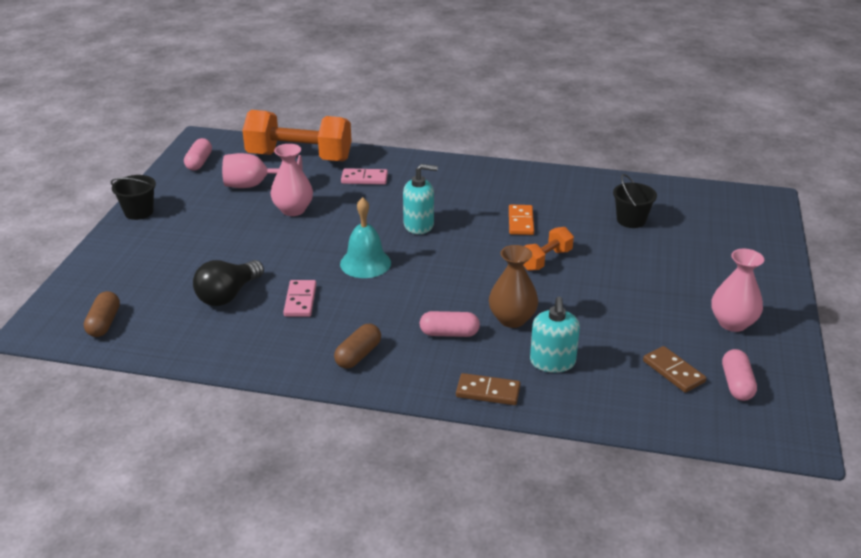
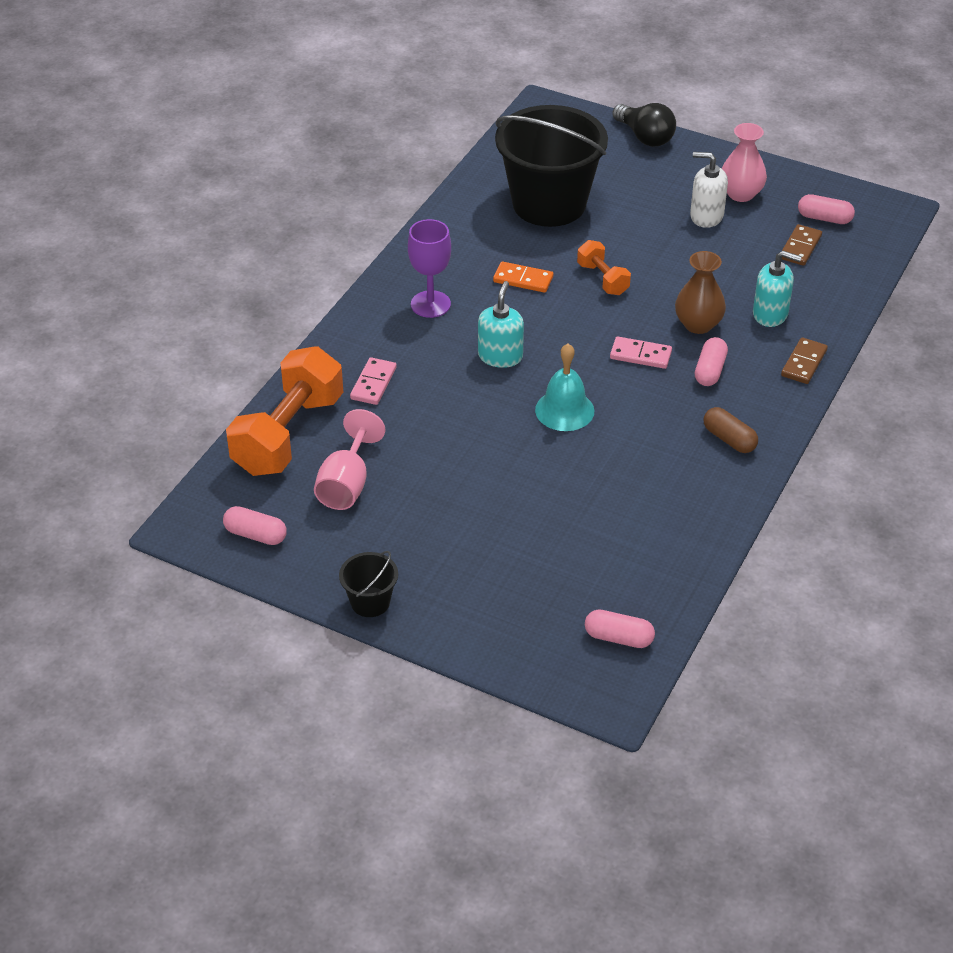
camera: 75 degrees left, 10 degrees up
brown capsule [84,291,120,337] -> pink capsule [585,610,655,648]
black light bulb [193,260,264,306] -> black light bulb moved to [613,103,676,147]
pink vase [271,144,313,216] -> none
pink domino [283,280,317,317] -> pink domino moved to [610,336,672,369]
black bucket [613,174,657,228] -> black bucket [495,105,608,227], size x2.34
brown domino [643,346,706,393] -> brown domino turned 45 degrees counterclockwise [782,224,822,266]
none -> purple goblet [408,219,451,318]
none -> white soap dispenser [690,152,728,228]

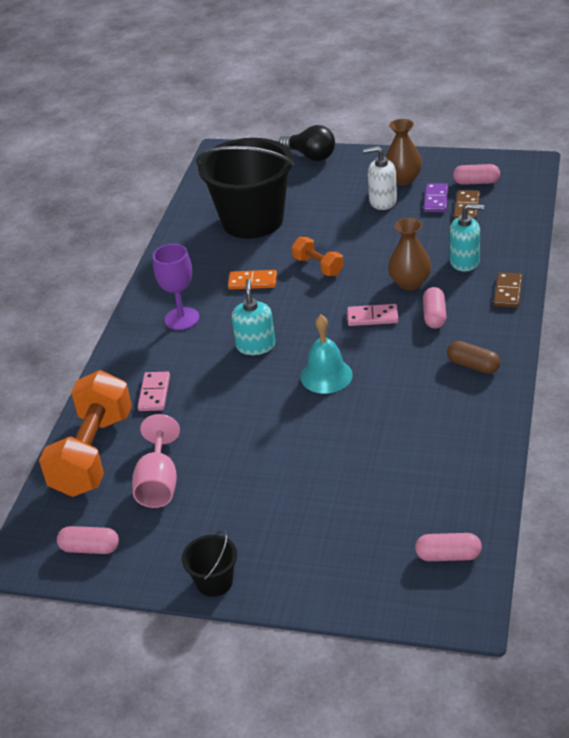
camera: 10 degrees left, 5 degrees down
pink vase [722,123,767,202] -> brown vase [385,119,422,185]
none -> purple domino [424,184,448,212]

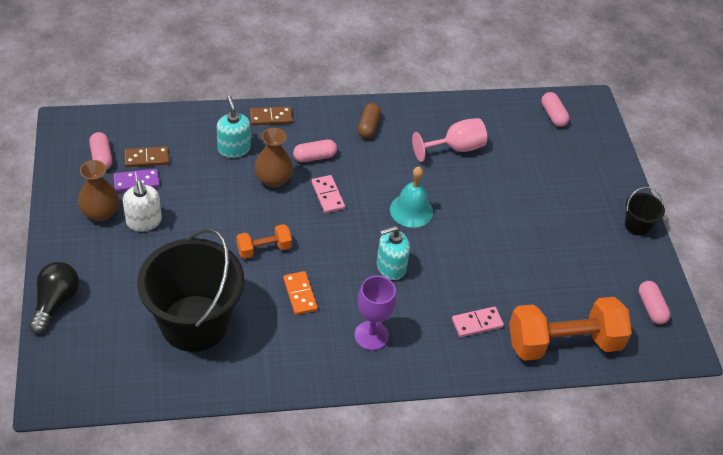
camera: 120 degrees left, 10 degrees up
pink goblet [132,414,180,508] -> pink goblet moved to [412,118,487,162]
orange dumbbell [292,237,344,276] -> orange dumbbell turned 45 degrees clockwise [236,224,292,259]

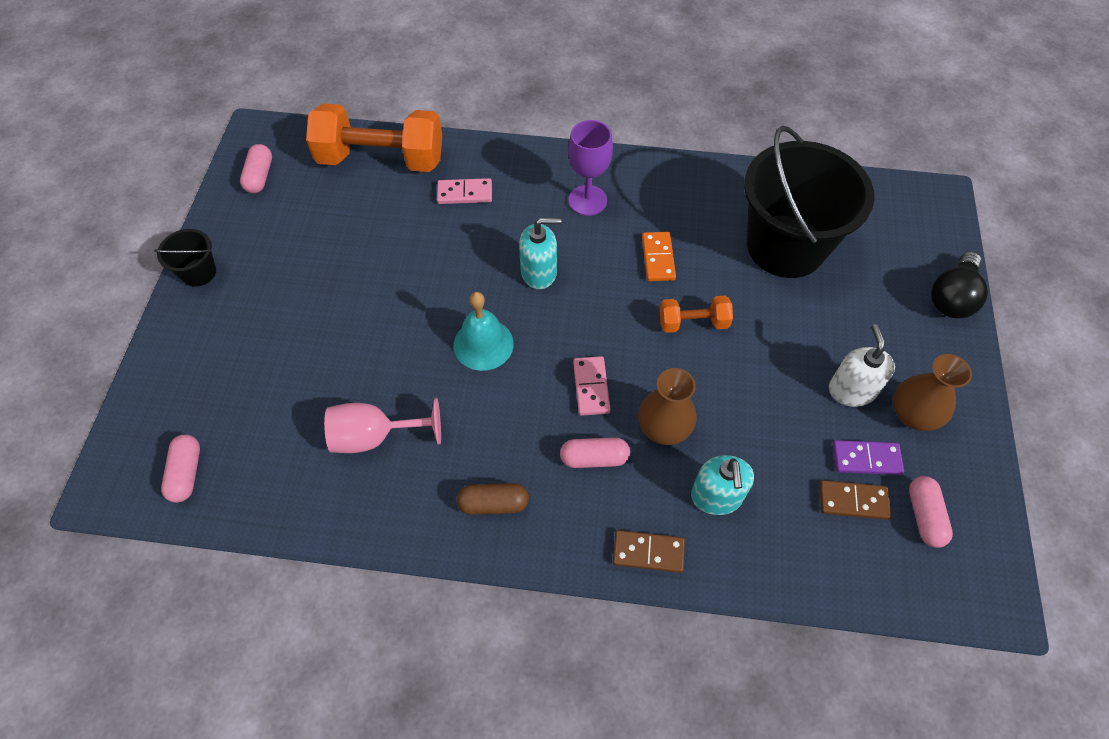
camera: 160 degrees left, 10 degrees up
brown capsule [358,103,381,138] -> brown capsule turned 60 degrees clockwise [456,483,529,515]

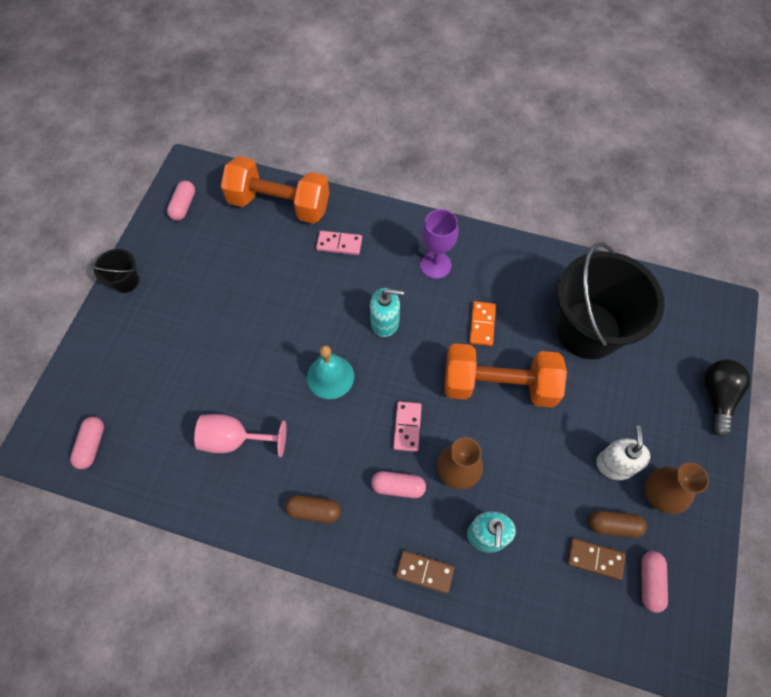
camera: 10 degrees right, 5 degrees up
orange dumbbell [660,296,733,333] -> orange dumbbell [444,343,567,408], size x2.03
purple domino [832,440,904,475] -> brown capsule [588,510,647,538]
black light bulb [931,252,988,318] -> black light bulb turned 150 degrees clockwise [704,359,751,437]

